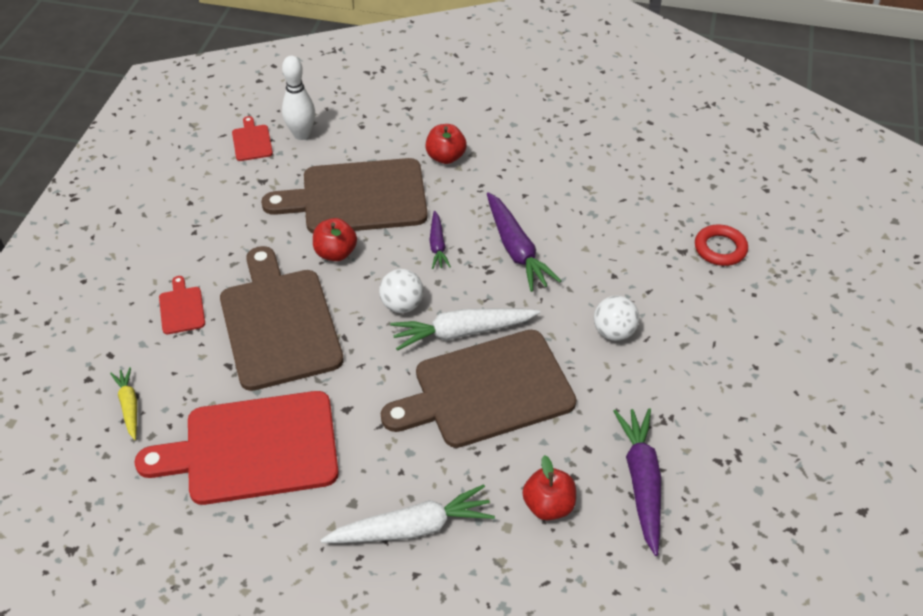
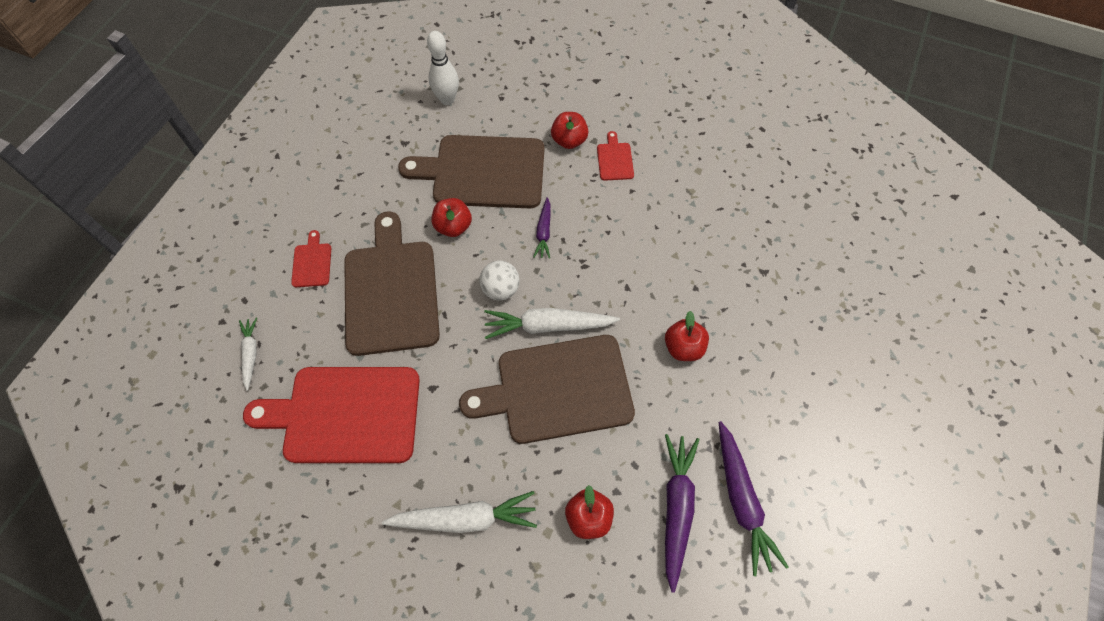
camera: 10 degrees right, 15 degrees up
yellow carrot [110,367,137,440] -> white carrot [239,318,257,391]
red cutting board [232,116,273,161] -> red cutting board moved to [597,131,634,181]
purple carrot [487,192,561,292] -> purple carrot moved to [719,421,788,576]
white ball [594,295,639,341] -> red apple [665,311,709,361]
red ring [695,225,748,266] -> none

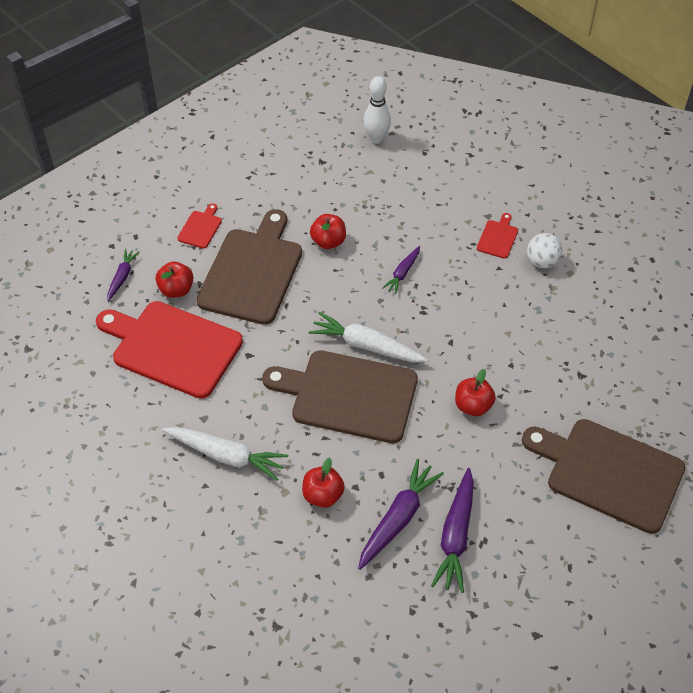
camera: 25 degrees right, 10 degrees down
white carrot [239,318,257,391] -> purple carrot [107,249,139,301]
brown cutting board [398,135,544,208] -> brown cutting board moved to [522,419,685,534]
white ball [480,260,520,301] -> white ball moved to [527,233,563,268]
red apple [551,112,588,149] -> red apple moved to [156,261,193,298]

